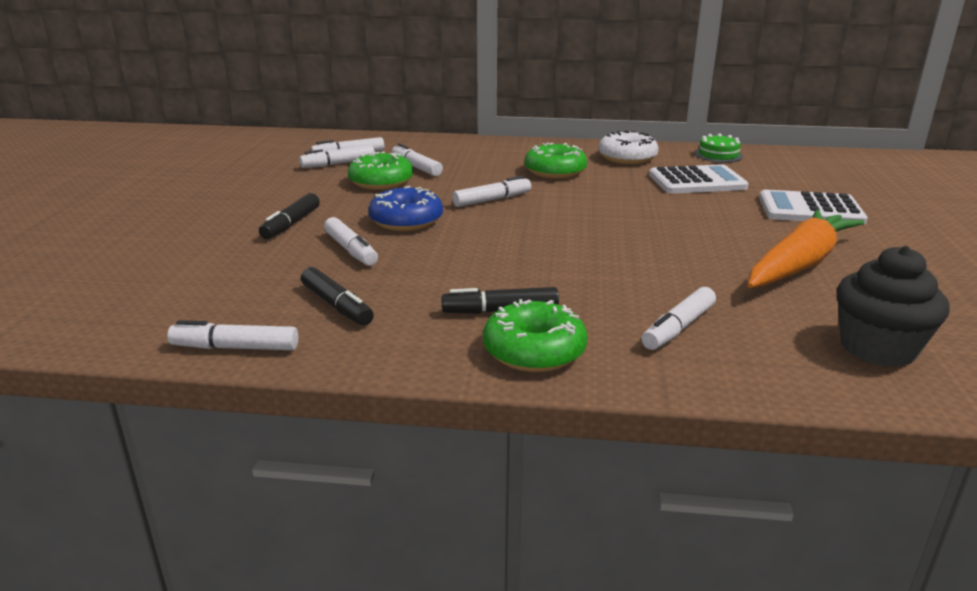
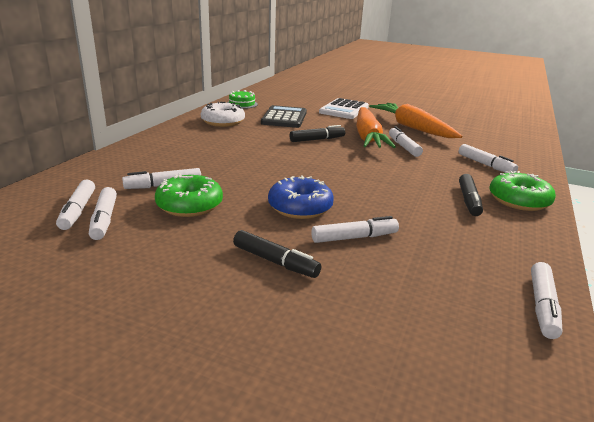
camera: 75 degrees left, 0 degrees up
black marker [301,267,374,326] -> black marker moved to [290,125,345,142]
white marker [452,176,531,207] -> white marker moved to [389,126,423,157]
green donut [525,143,587,179] -> none
white calculator [649,164,749,194] -> black calculator [261,105,307,128]
black cupcake [836,246,950,367] -> none
none -> orange carrot [356,107,396,148]

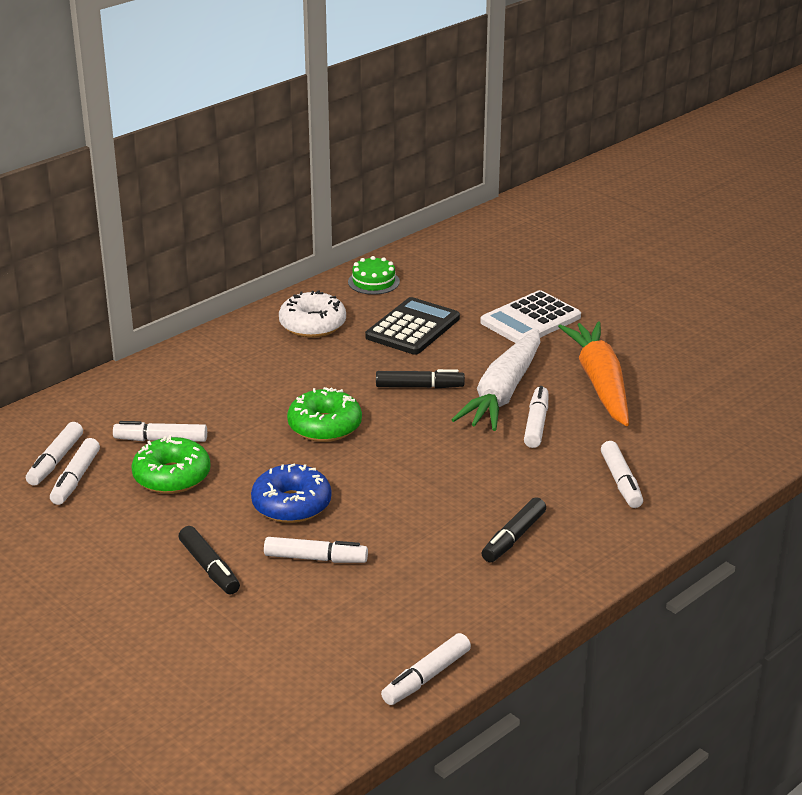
camera: 25 degrees right, 5 degrees up
orange carrot [356,107,396,148] -> white carrot [451,329,540,431]
green donut [489,171,556,211] -> green donut moved to [287,387,362,442]

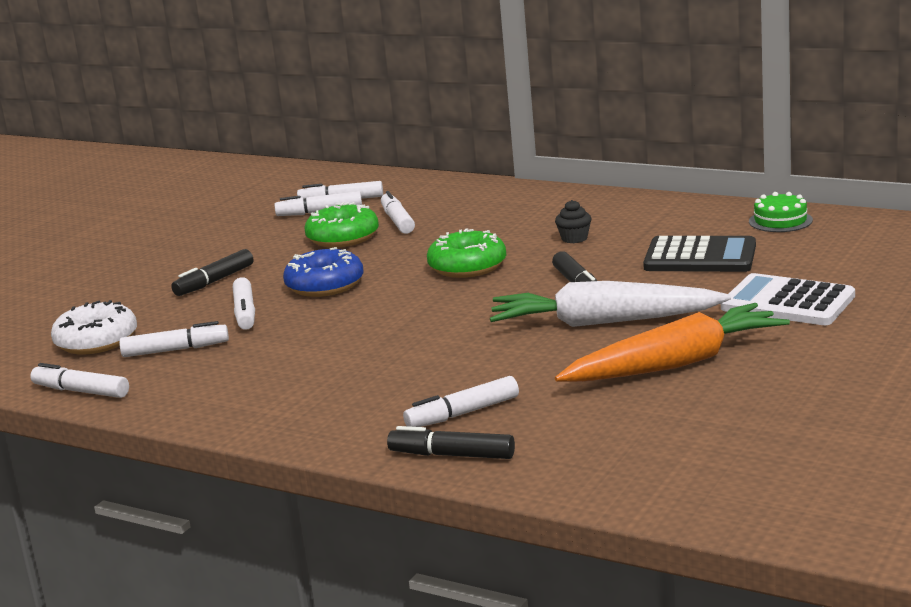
camera: 75 degrees right, 10 degrees down
white donut [279,290,346,338] -> white donut moved to [51,300,137,355]
black marker [482,497,546,563] -> black marker moved to [387,426,515,459]
white marker [524,386,549,448] -> white marker moved to [119,321,229,357]
none -> black cupcake [555,200,592,243]

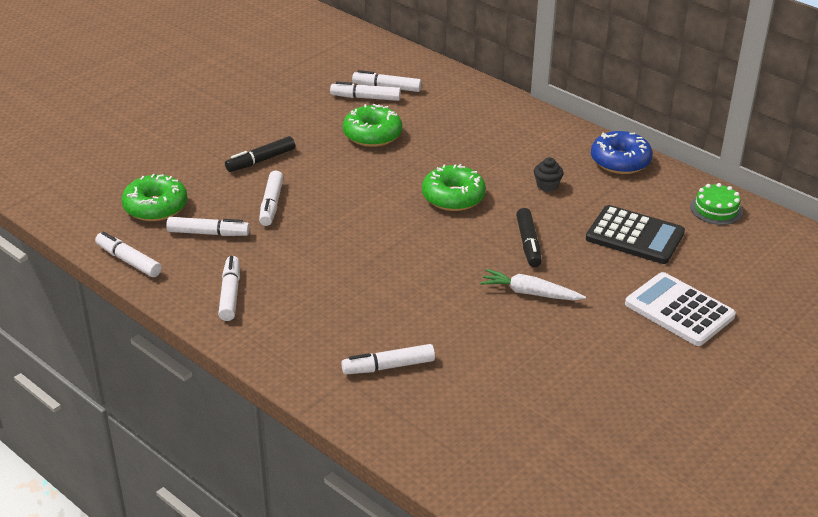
camera: 10 degrees right, 15 degrees up
white donut [51,300,137,355] -> green donut [122,174,188,221]
blue donut [283,247,363,297] -> blue donut moved to [591,131,653,174]
white marker [381,191,415,234] -> white marker moved to [218,256,240,321]
black marker [387,426,515,459] -> none
white carrot [490,281,731,327] -> white carrot [480,269,586,300], size x0.56
orange carrot [555,303,790,382] -> none

